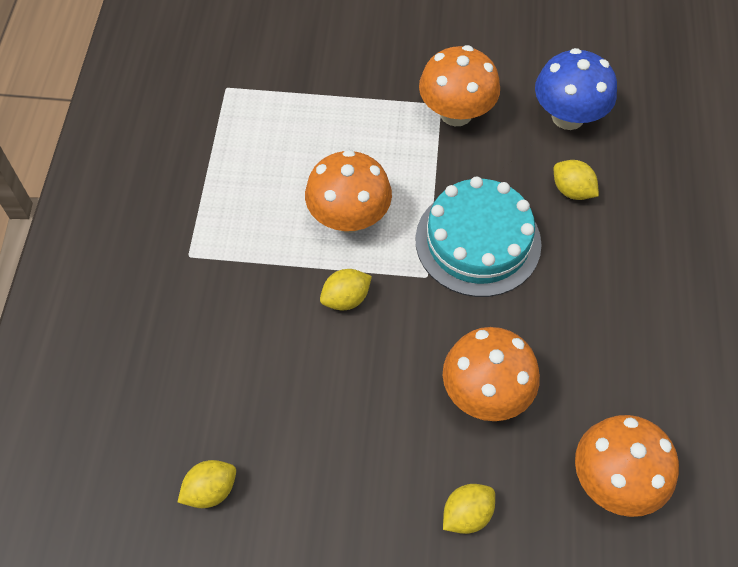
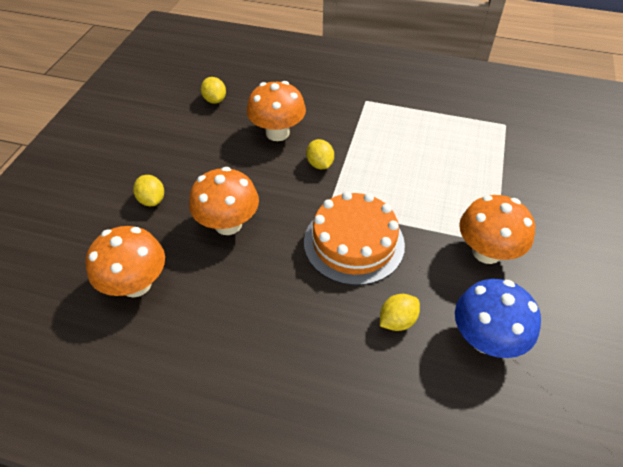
camera: 100 degrees right, 10 degrees down
orange mushroom [305,150,392,233] -> orange mushroom moved to [247,81,306,141]
turquoise cake [415,177,541,297] -> orange cake [304,191,405,285]

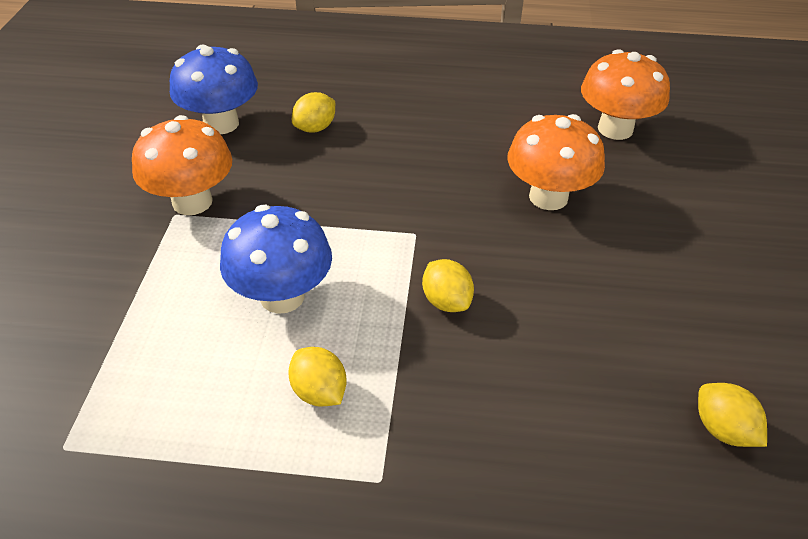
camera: 170 degrees right, 5 degrees down
yellow lemon [133,175,164,206] -> yellow lemon moved to [288,347,347,407]
orange mushroom [247,81,306,141] -> none
orange cake [304,191,405,285] -> none
none -> blue mushroom [220,205,332,314]

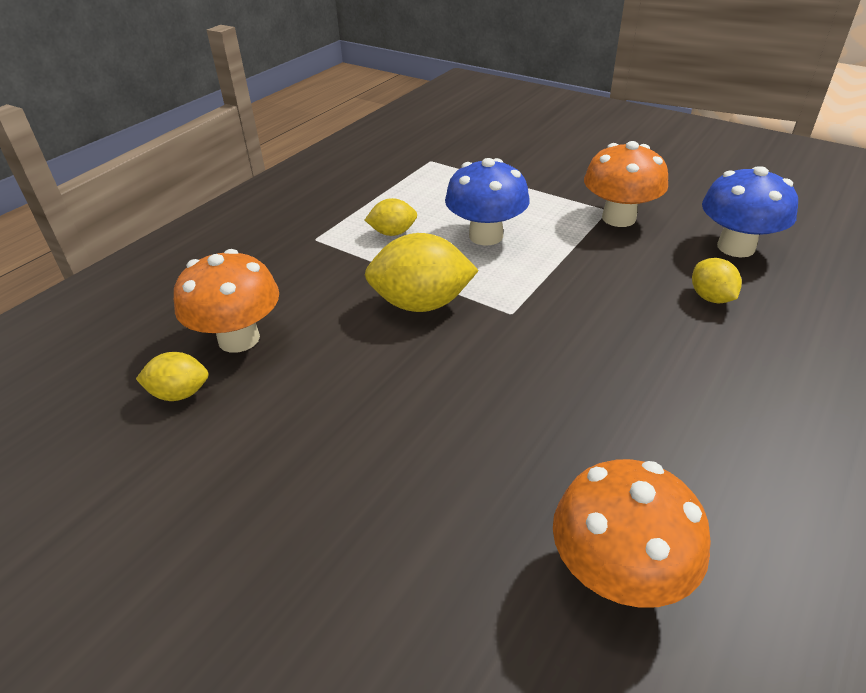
camera: 120 degrees right, 5 degrees down
yellow lemon [422,259,474,312] -> yellow lemon [365,233,479,312], size x1.81
orange mushroom [507,114,605,210] -> orange mushroom moved to [174,249,279,353]

